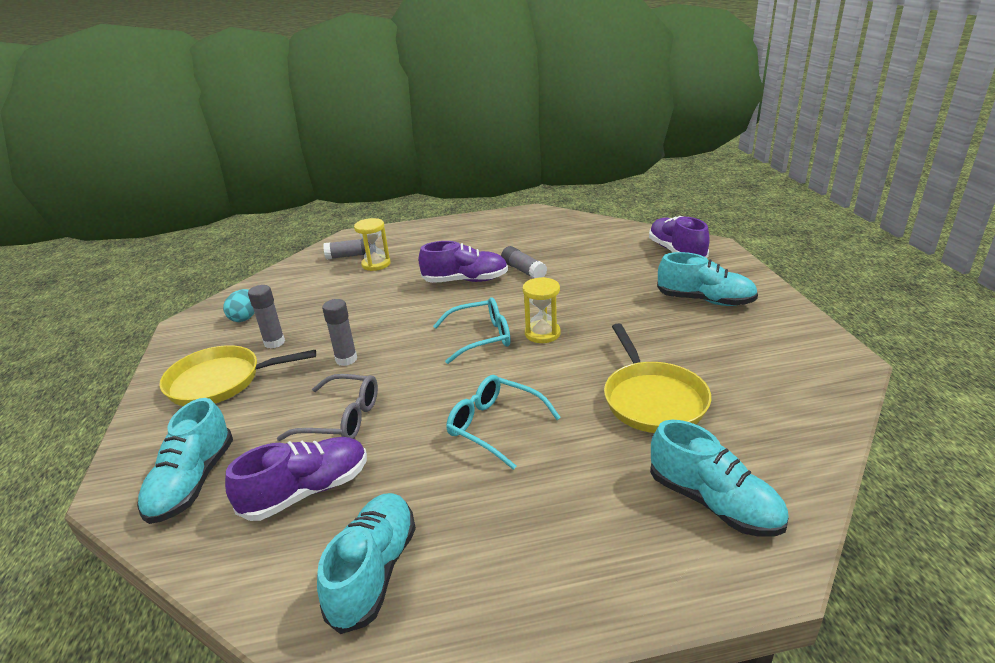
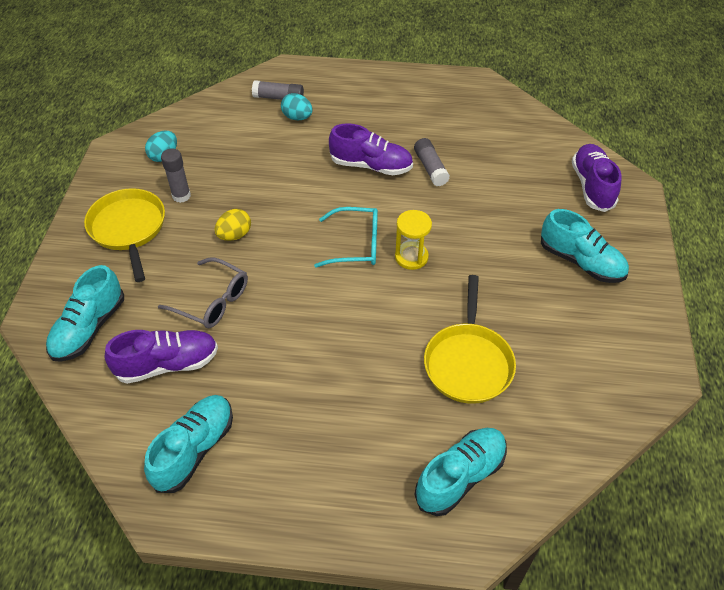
camera: 15 degrees right, 20 degrees up
yellow pan [160,345,316,406] -> yellow pan turned 60 degrees clockwise [84,188,165,282]
grey glue stick [322,299,357,366] -> yellow egg [214,209,251,241]
yellow hourglass [354,218,391,271] -> turquoise egg [281,93,313,120]
turquoise glasses [446,375,561,470] -> none
turquoise shoe [650,420,789,537] -> turquoise shoe turned 105 degrees counterclockwise [414,428,507,516]

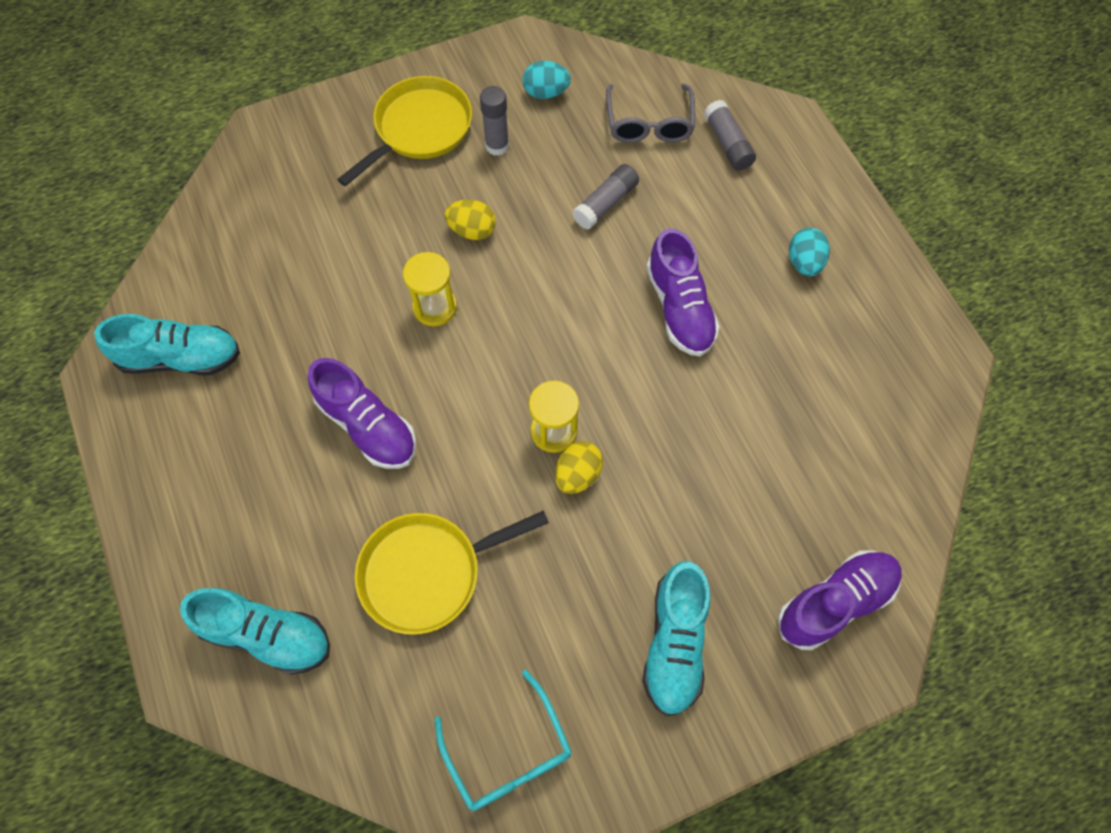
camera: 60 degrees right, 15 degrees up
turquoise shoe [46,265,124,362] -> none
purple shoe [105,330,218,384] -> purple shoe moved to [308,358,416,469]
grey glasses [158,257,248,328] -> grey glasses moved to [606,84,695,143]
turquoise egg [281,93,313,120] -> turquoise egg moved to [789,228,830,276]
turquoise glasses [314,207,378,268] -> turquoise glasses moved to [435,670,572,811]
grey glue stick [414,138,450,186] -> grey glue stick moved to [572,164,639,229]
none -> yellow hourglass [403,252,457,326]
none -> yellow egg [555,441,603,494]

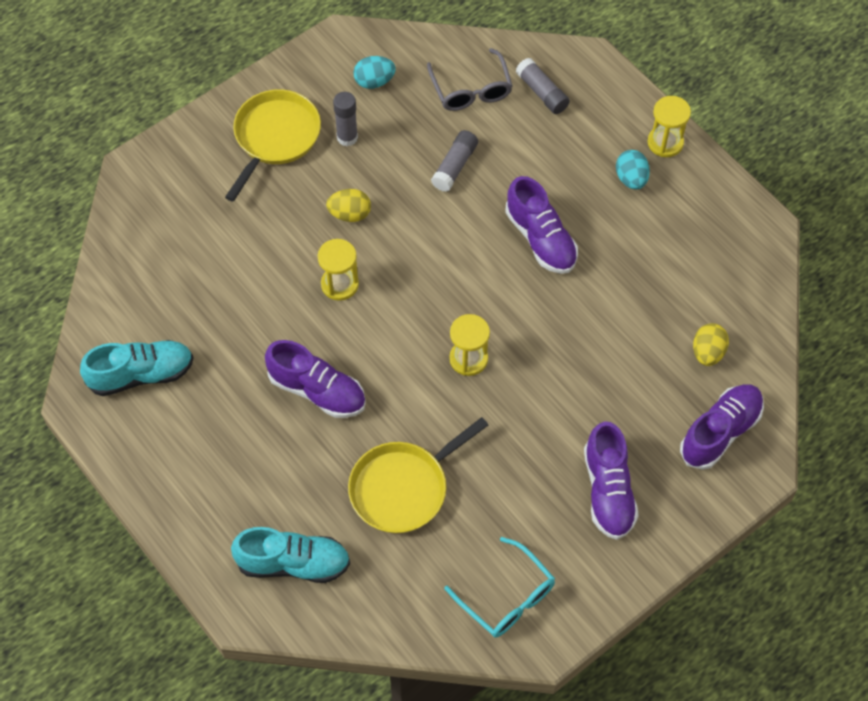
camera: 15 degrees left, 5 degrees down
yellow egg [555,441,603,494] -> yellow egg moved to [693,323,729,366]
turquoise shoe [642,561,710,716] -> purple shoe [584,421,639,540]
none -> yellow hourglass [647,96,691,157]

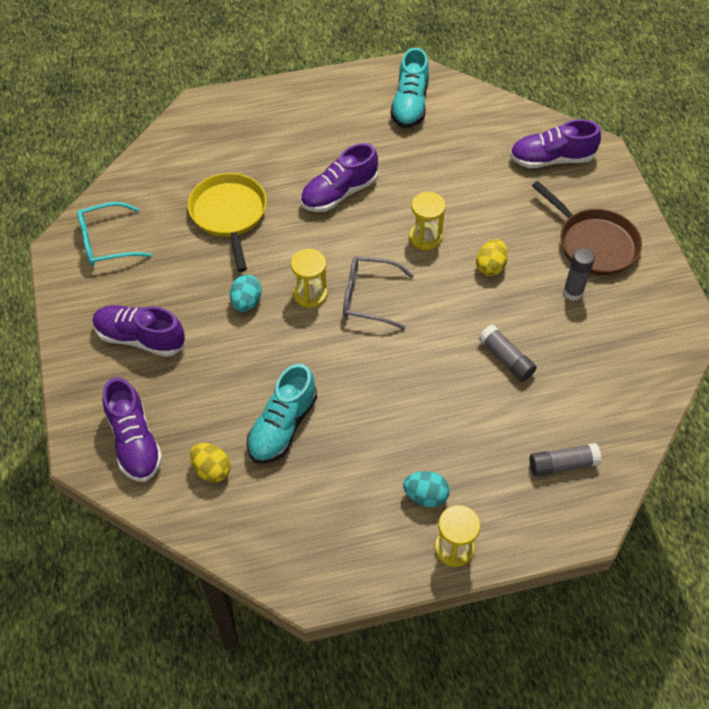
camera: 115 degrees right, 5 degrees down
yellow pan [225,89,321,202] -> brown pan [532,181,642,276]
turquoise shoe [231,527,350,583] -> turquoise shoe moved to [247,364,317,464]
turquoise egg [353,56,396,89] -> turquoise egg moved to [230,275,262,312]
grey glasses [427,48,513,111] -> grey glasses moved to [343,256,414,329]
purple shoe [505,176,578,274] -> purple shoe moved to [510,119,601,168]

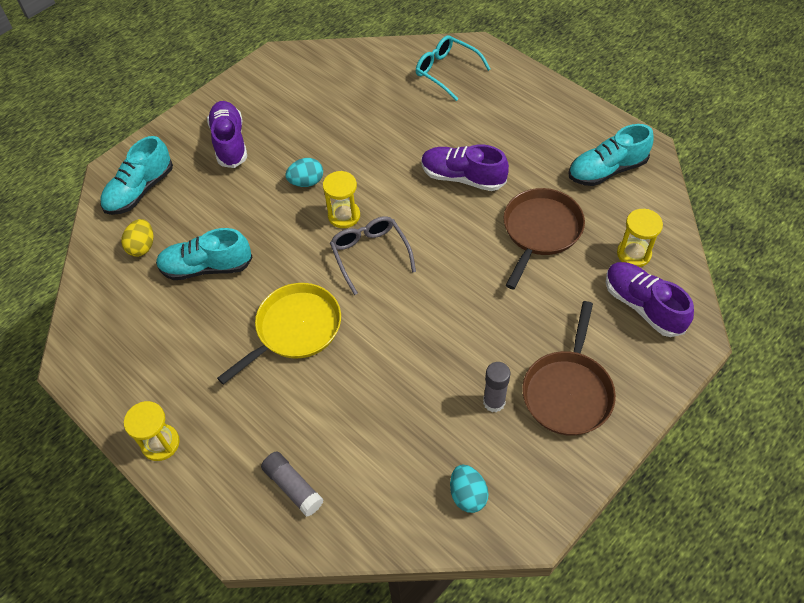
camera: 60 degrees right, 0 degrees up
turquoise glasses [77,202,152,266] -> turquoise glasses moved to [416,35,490,101]
purple shoe [102,377,163,482] -> turquoise shoe [100,136,173,215]
yellow pan [188,173,267,272] -> yellow pan moved to [217,283,341,385]
turquoise egg [403,471,450,507] -> turquoise egg moved to [450,464,489,513]
yellow hourglass [409,192,446,250] -> yellow hourglass moved to [617,209,663,267]
yellow egg [476,239,508,276] -> none
grey glue stick [479,325,537,381] -> none
none -> brown pan [503,188,585,289]

